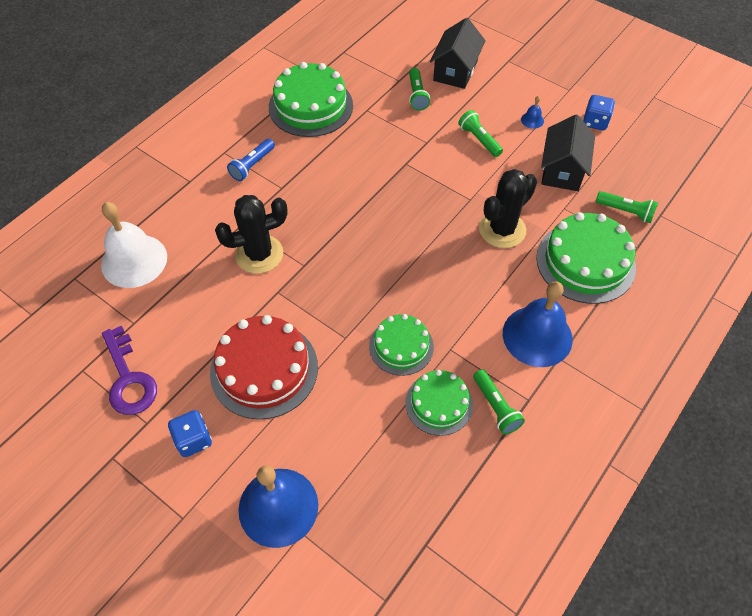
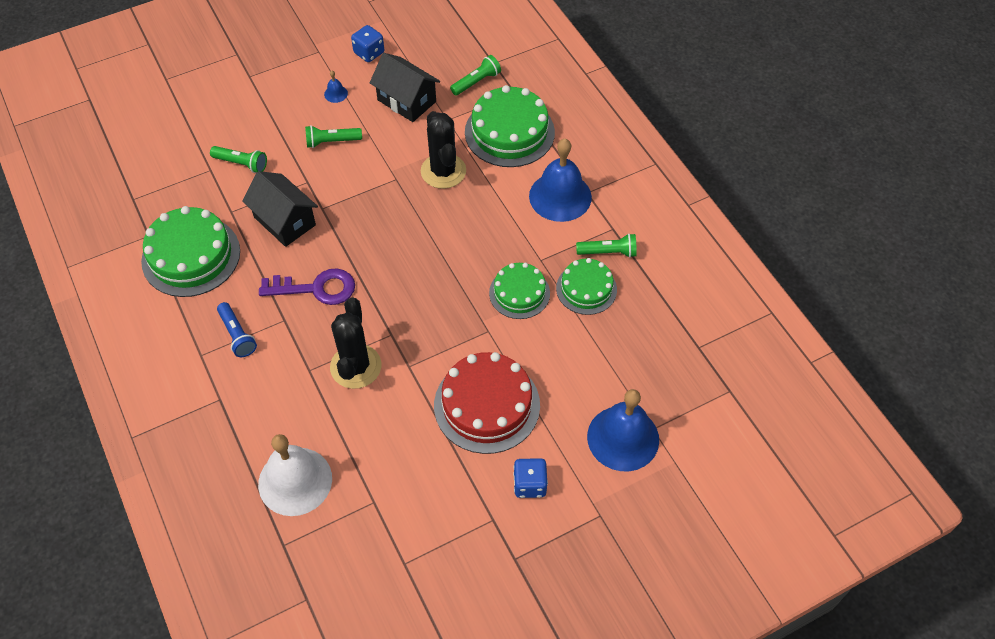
camera: 65 degrees left, 0 degrees up
purple key [102,326,157,415] -> purple key moved to [259,268,355,305]
black house [430,18,486,89] -> black house moved to [242,171,318,247]

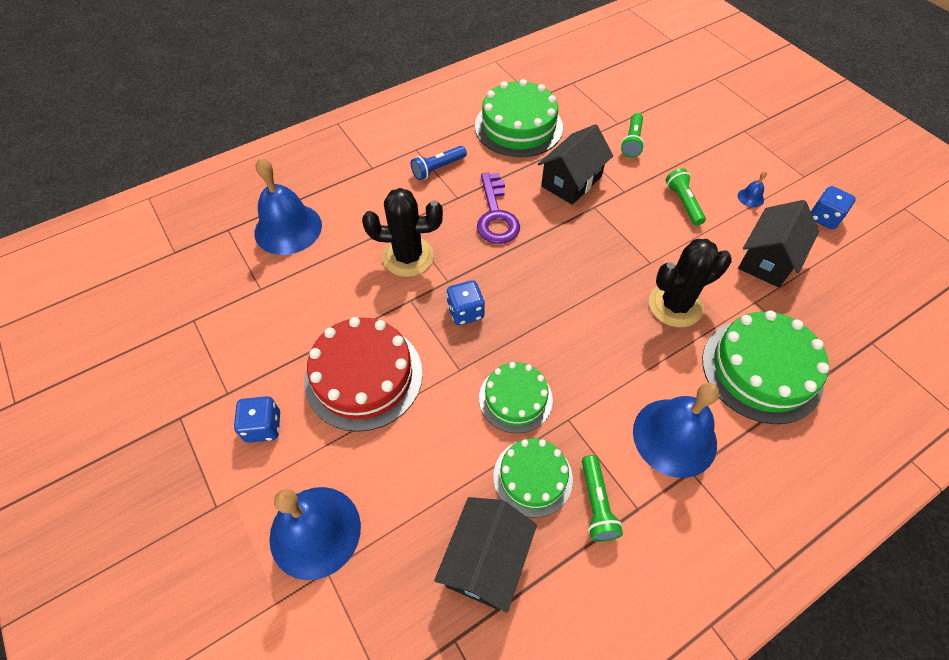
camera: 85 degrees right, 0 degrees up
white bell [258,434,332,516] -> blue bell [255,158,322,255]
green flashlight [450,55,501,95] -> none
none -> black house [434,497,537,613]
none -> blue dice [446,280,485,325]

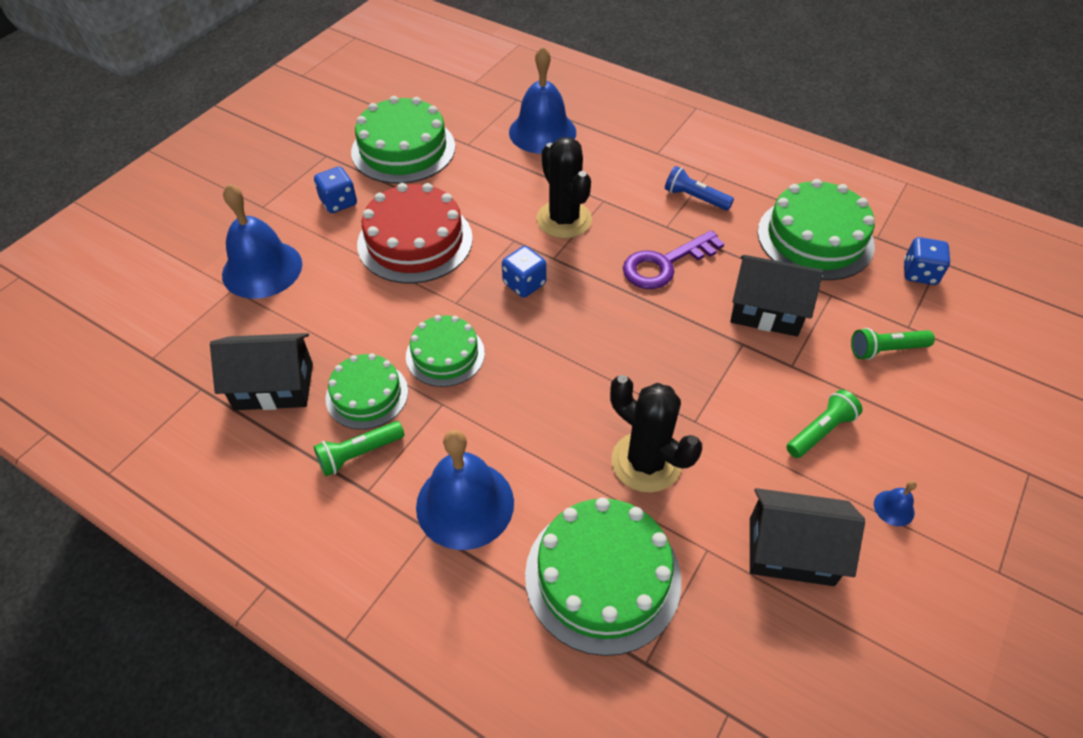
camera: 65 degrees right, 5 degrees down
blue dice [811,186,856,229] -> blue dice moved to [904,237,950,285]
none -> green cake [351,96,455,184]

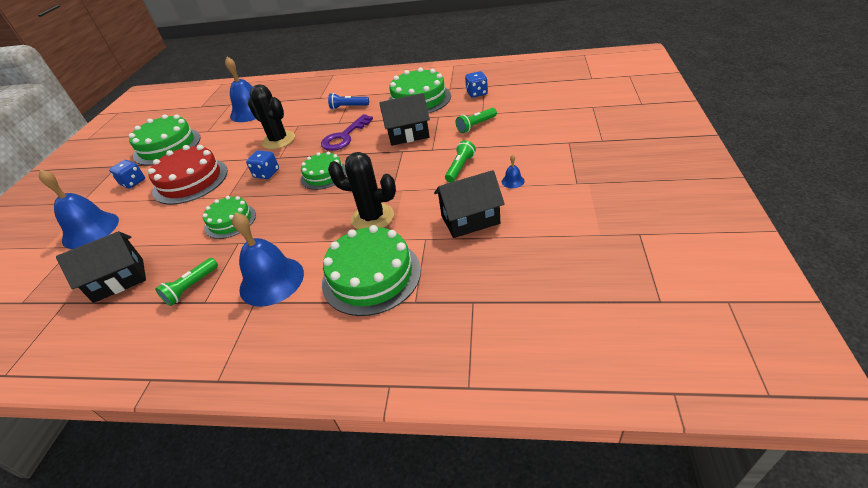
camera: 20 degrees left, 10 degrees down
green cake [325,353,408,430] -> green cake moved to [301,152,347,190]

